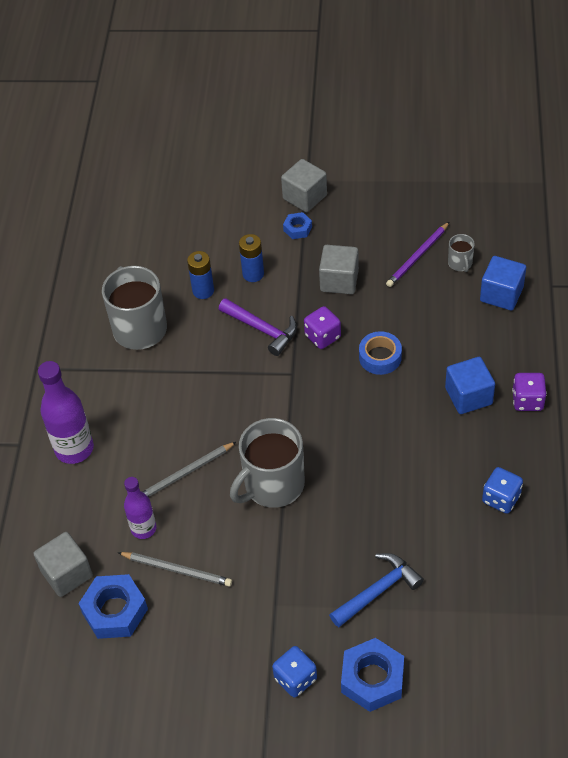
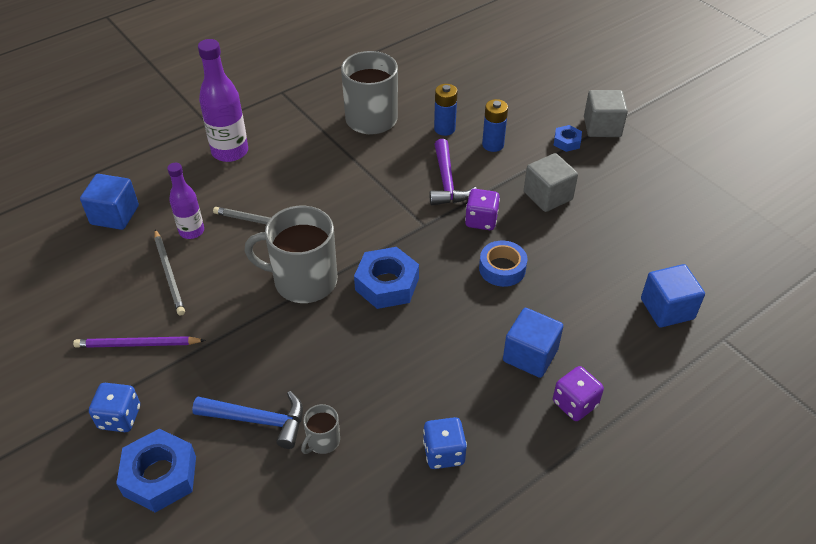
camera: 45 degrees right, 5 degrees down
grey cube [33,532,93,597] -> blue cube [80,174,139,230]
blue nut [78,574,148,639] -> blue nut moved to [354,247,419,309]
purple pencil [386,222,449,287] -> purple pencil moved to [73,336,206,348]
grey mug [448,234,475,272] -> grey mug moved to [301,404,340,454]

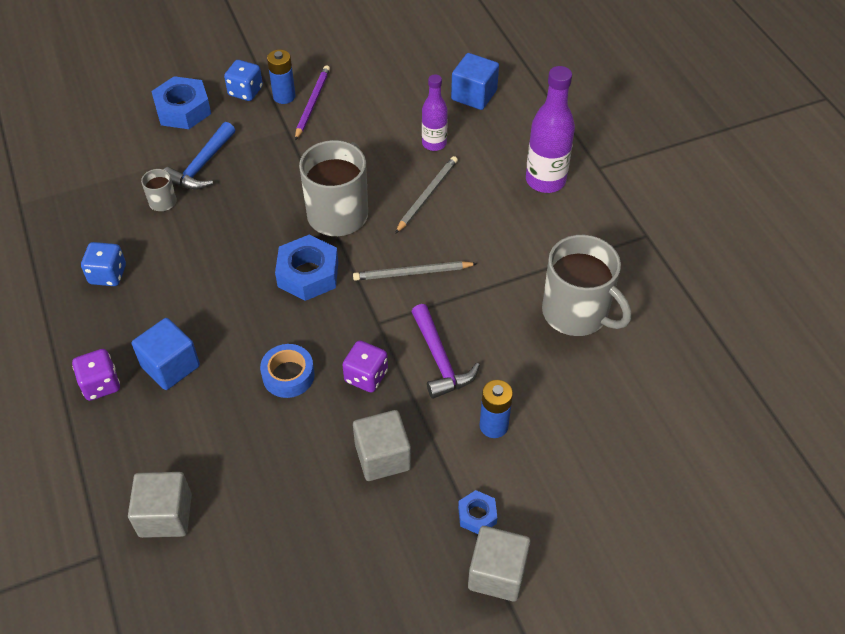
camera: 105 degrees right, 5 degrees up
grey pencil [154,229,185,316] -> grey pencil moved to [353,261,477,281]
purple hammer [429,139,477,205] -> purple hammer turned 120 degrees counterclockwise [411,304,480,399]
blue battery [434,84,457,136] -> blue battery moved to [267,50,296,104]
blue cube [641,264,705,328] -> grey cube [128,472,192,538]

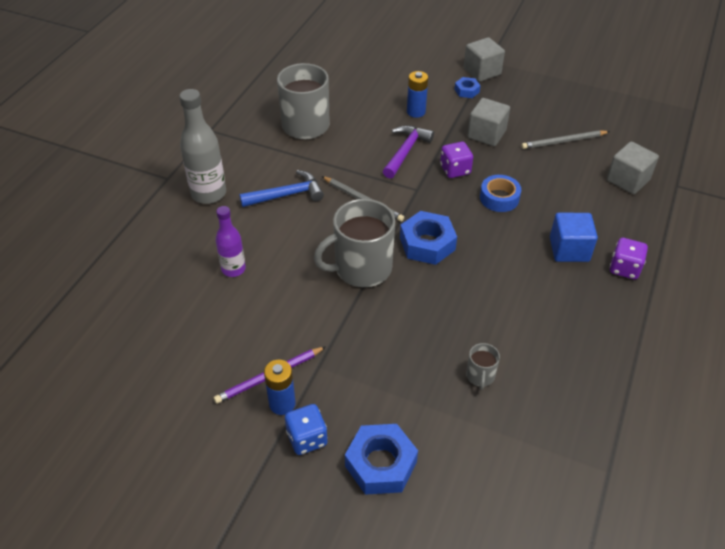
camera: 135 degrees left, 5 degrees down
blue dice [81,242,126,286] -> none
blue hammer [164,122,235,190] -> blue hammer moved to [239,170,324,207]
grey pencil [395,156,458,234] -> grey pencil moved to [521,130,610,149]
blue cube [451,53,499,110] -> none
purple bottle [526,66,575,193] -> grey bottle [179,89,226,204]

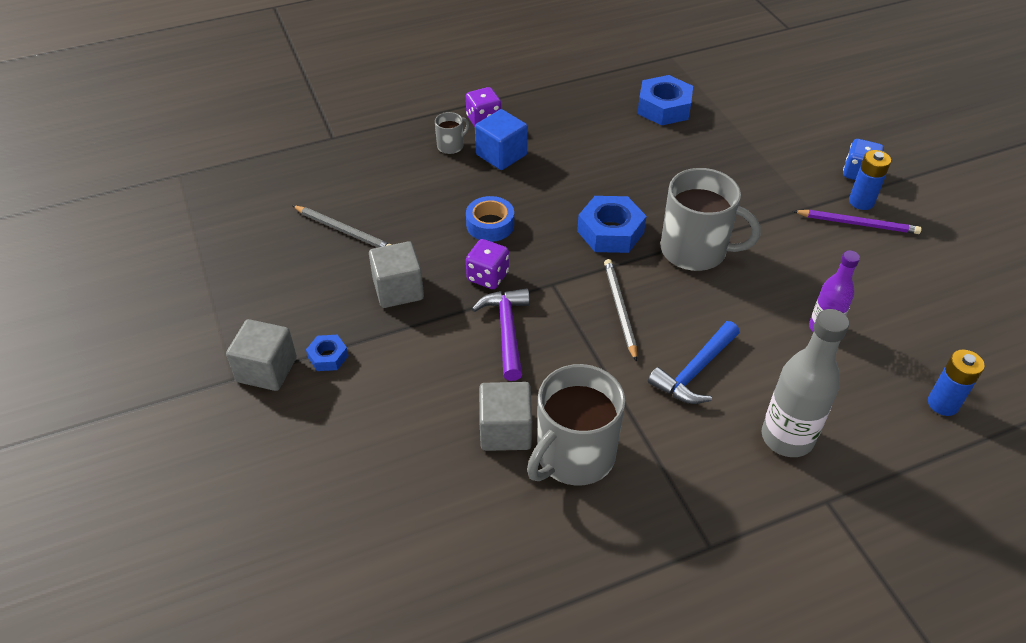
camera: 135 degrees left, 0 degrees up
blue hammer [239,170,324,207] -> blue hammer turned 75 degrees counterclockwise [648,321,740,404]
blue nut [345,424,418,495] -> blue nut moved to [637,75,693,126]
purple hammer [383,125,434,179] -> purple hammer turned 105 degrees clockwise [472,288,530,381]
blue battery [407,71,428,118] -> blue battery moved to [928,350,985,416]
grey mug [466,343,500,390] -> grey mug moved to [435,112,470,154]
grey cube [607,142,659,194] -> grey cube moved to [479,382,532,451]

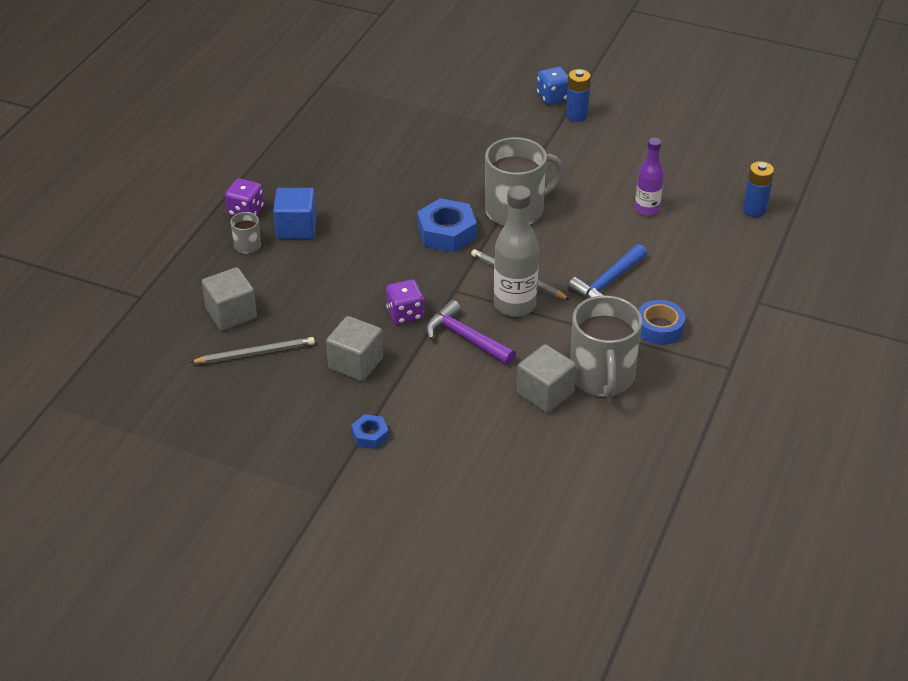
camera: 45 degrees left, 5 degrees down
grey cube [226,319,297,391] -> grey cube moved to [202,267,257,331]
blue tape [466,196,514,242] -> blue tape moved to [638,300,685,345]
blue nut [637,75,693,126] -> none
blue hammer [648,321,740,404] -> blue hammer turned 45 degrees clockwise [568,244,647,299]
grey bottle [762,309,849,457] -> grey bottle moved to [494,186,539,317]
purple pencil [793,210,922,234] -> none

